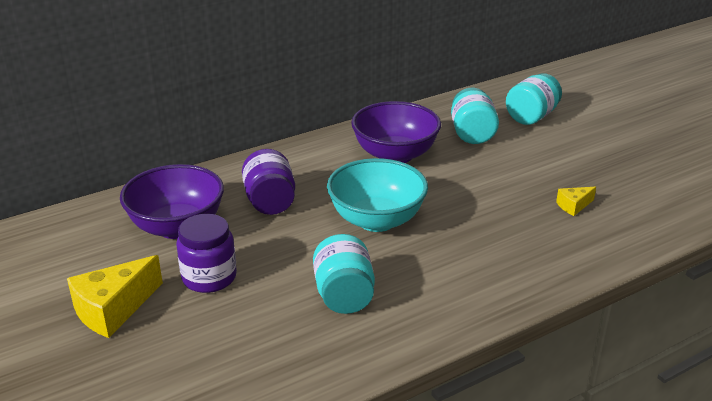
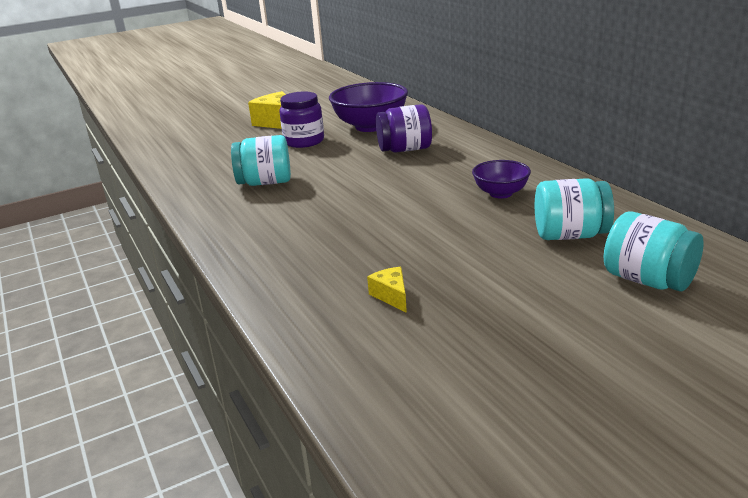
camera: 95 degrees right, 5 degrees down
turquoise bowl [327,158,428,232] -> none
purple bowl [351,101,441,163] -> purple bowl [472,160,531,198], size x0.56

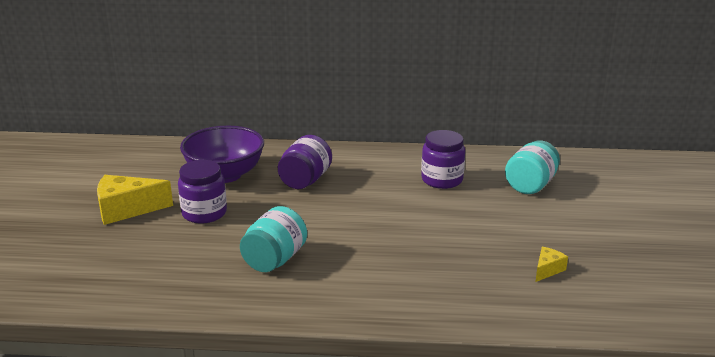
camera: 60 degrees left, 0 degrees up
yellow cheese [367,267,407,313] -> yellow cheese turned 120 degrees clockwise [535,247,568,282]
purple bowl [472,160,531,198] -> purple jar [421,130,465,189]
turquoise jar [604,211,704,292] -> none

